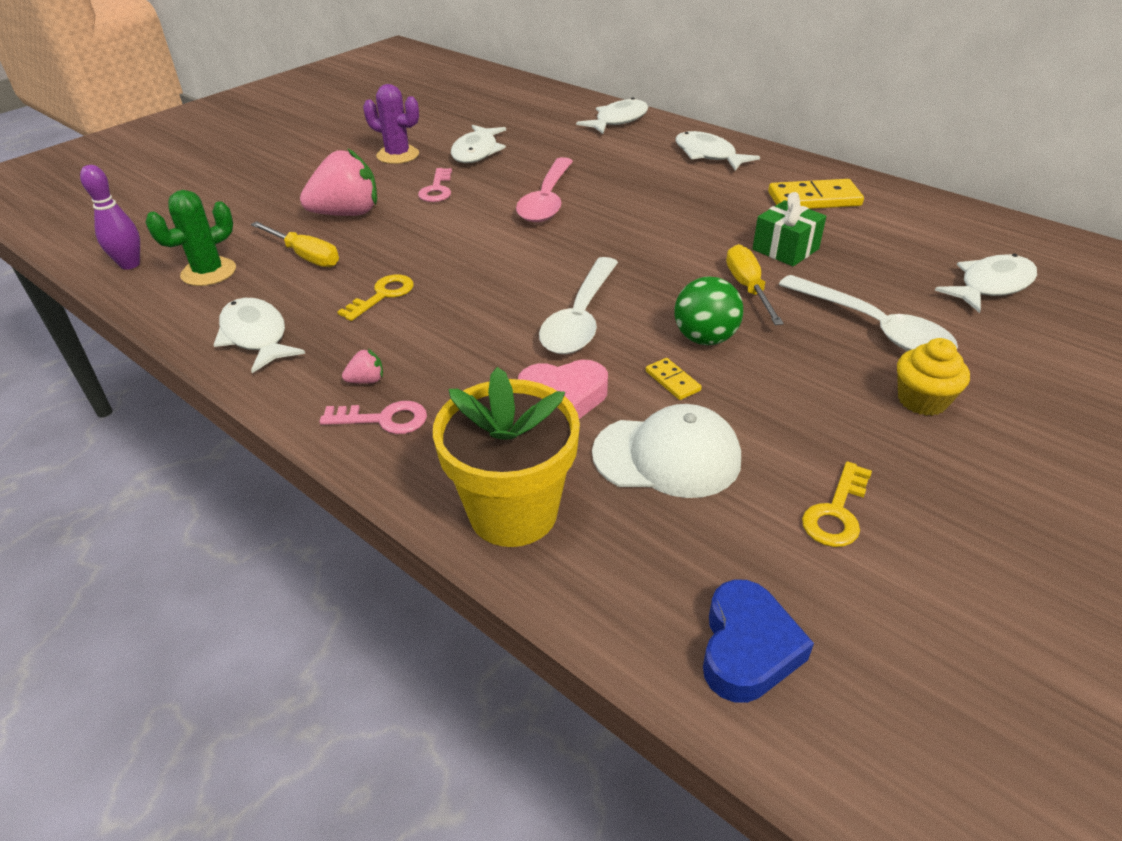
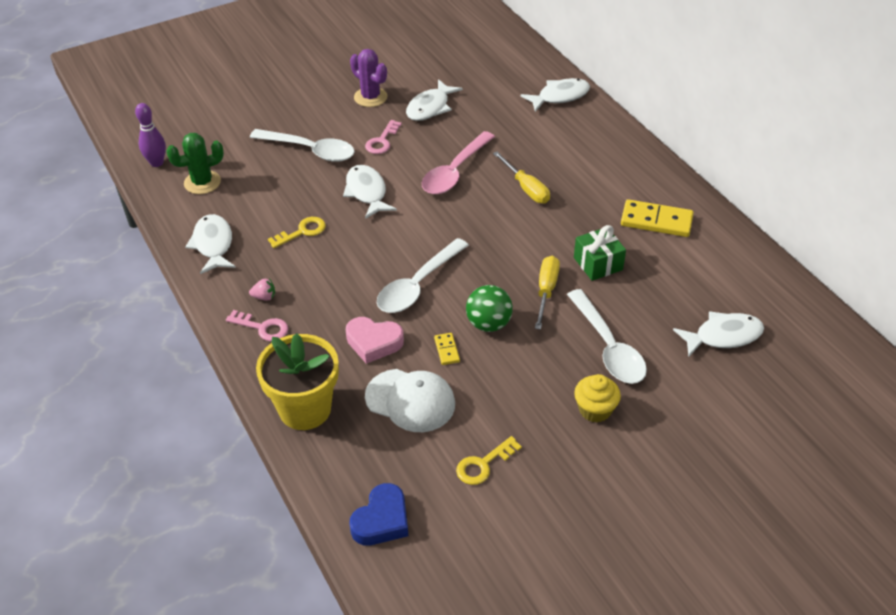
camera: 20 degrees right, 5 degrees up
yellow screwdriver [251,221,339,267] -> yellow screwdriver moved to [493,151,550,203]
pink strawberry [300,148,377,216] -> white spoon [250,129,355,162]
white fish [675,131,760,170] -> white fish moved to [343,165,397,219]

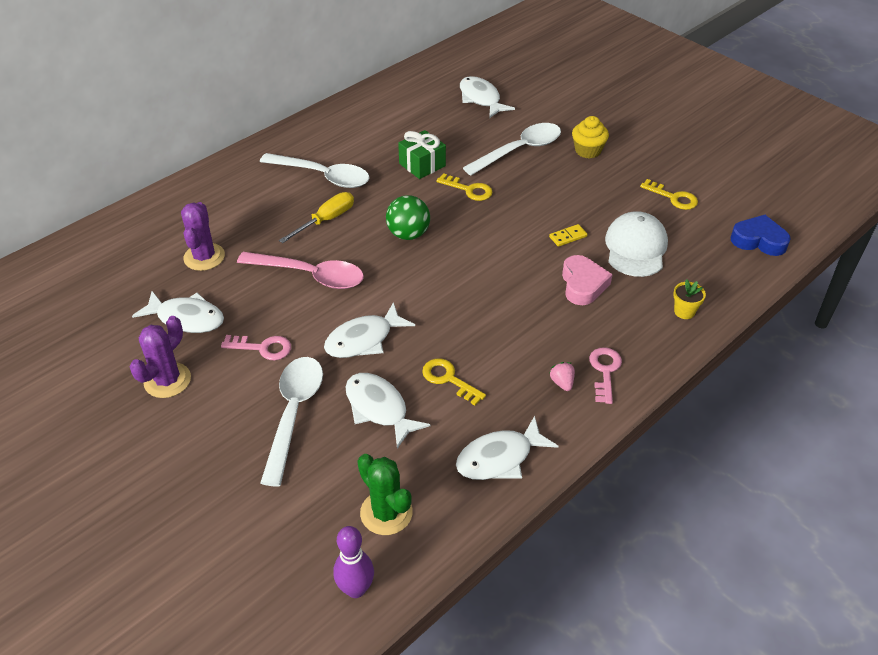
camera: 105 degrees left, 0 degrees up
yellow flower pot [256,333,339,430] -> yellow flower pot [673,279,706,319], size x0.41
white spoon [377,238,469,313] -> white spoon moved to [260,153,370,188]
green ball [466,285,513,332] -> green ball moved to [386,195,430,240]
white fish [521,78,590,112] -> white fish moved to [345,373,430,449]
yellow screwdriver [535,256,560,329] -> yellow key [436,173,493,201]
yellow domino [621,199,694,237] -> none
none -> purple cactus [181,202,225,271]

